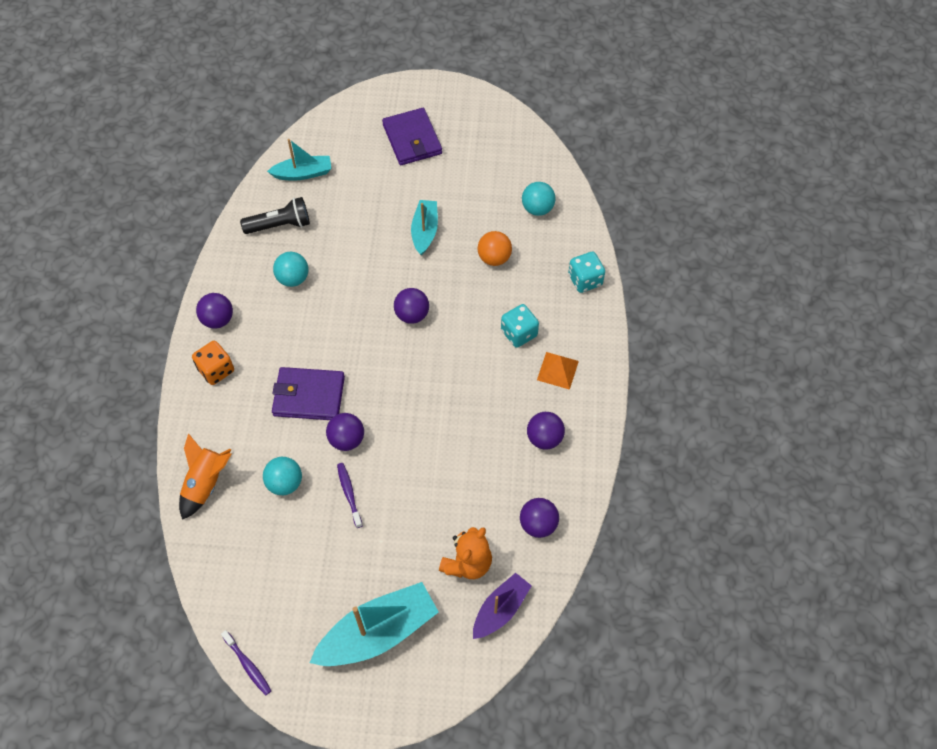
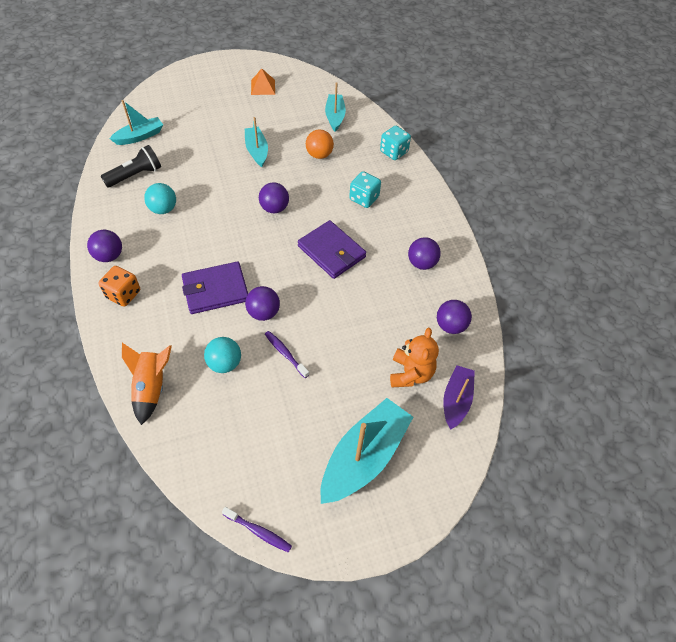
camera: 25 degrees left, 5 degrees down
purple wallet [382,108,442,165] -> purple wallet moved to [298,220,366,279]
turquoise ball [522,182,556,216] -> turquoise boat [325,82,346,132]
orange pyramid [537,352,579,390] -> orange pyramid moved to [251,68,275,95]

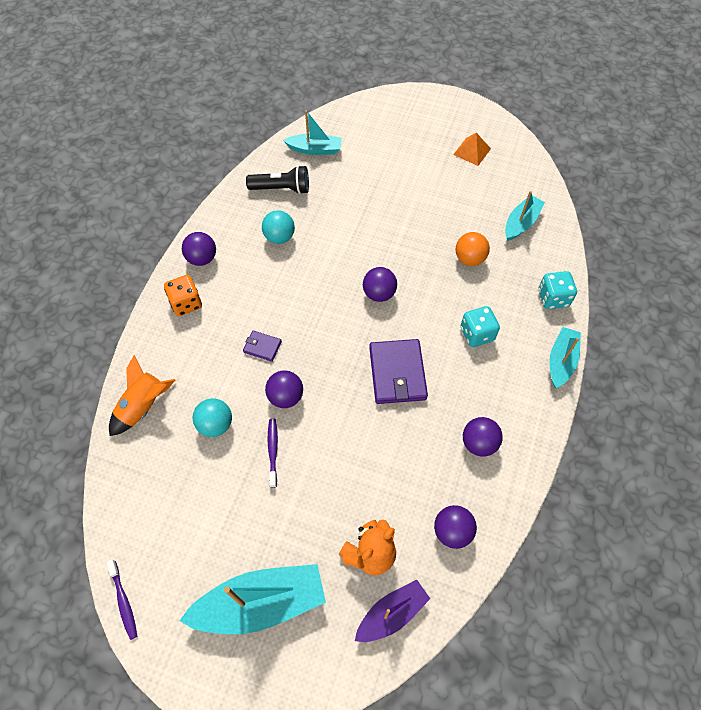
camera: 40 degrees right, 5 degrees up
purple wallet [182,262,248,314] -> purple wallet [243,331,282,362], size x0.50
turquoise boat [245,117,268,167] -> turquoise boat moved to [550,327,581,388]

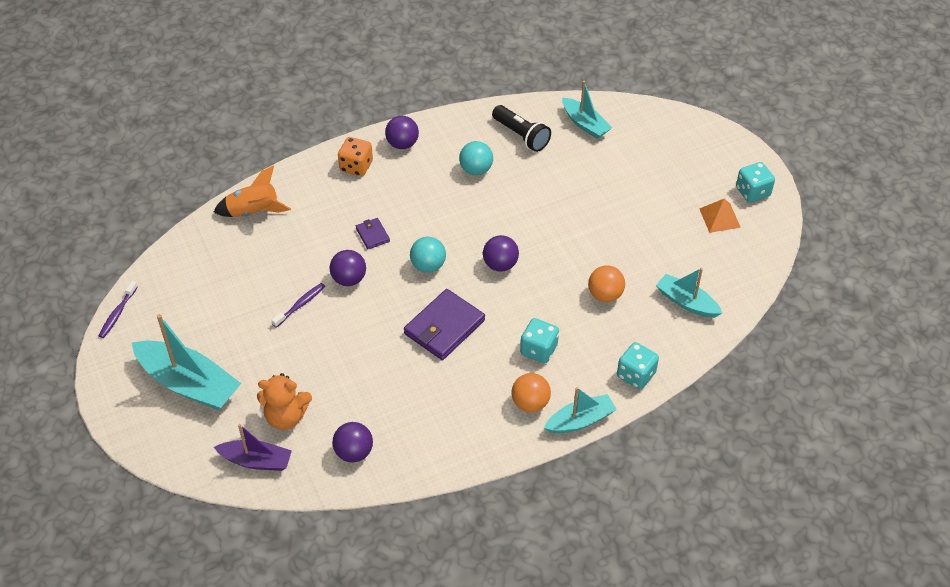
camera: 45 degrees right, 10 degrees down
turquoise ball [193,398,232,437] -> turquoise ball moved to [410,237,446,273]
purple ball [463,417,503,457] -> none
turquoise boat [505,191,545,241] -> turquoise boat turned 135 degrees counterclockwise [656,268,722,318]
none -> orange ball [512,373,551,412]
none -> turquoise dice [736,162,775,203]

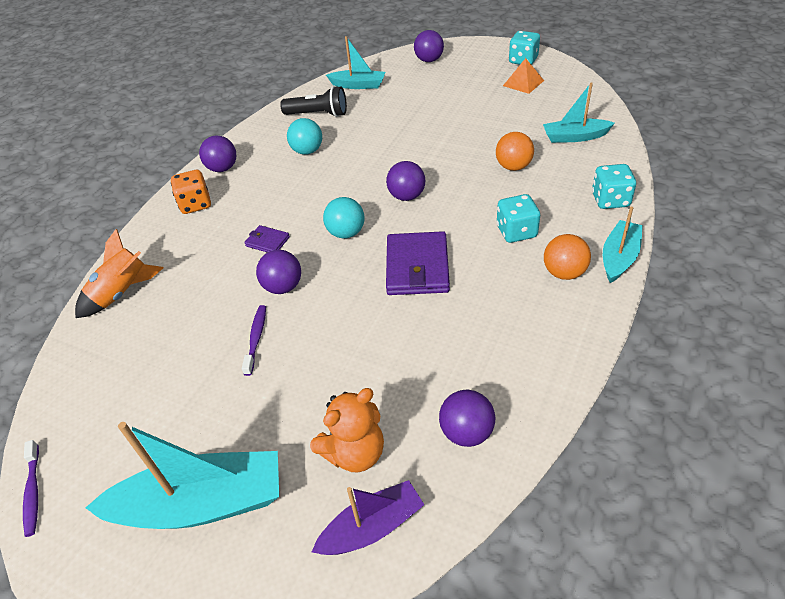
camera: 35 degrees left, 5 degrees down
none -> purple ball [414,30,444,62]

